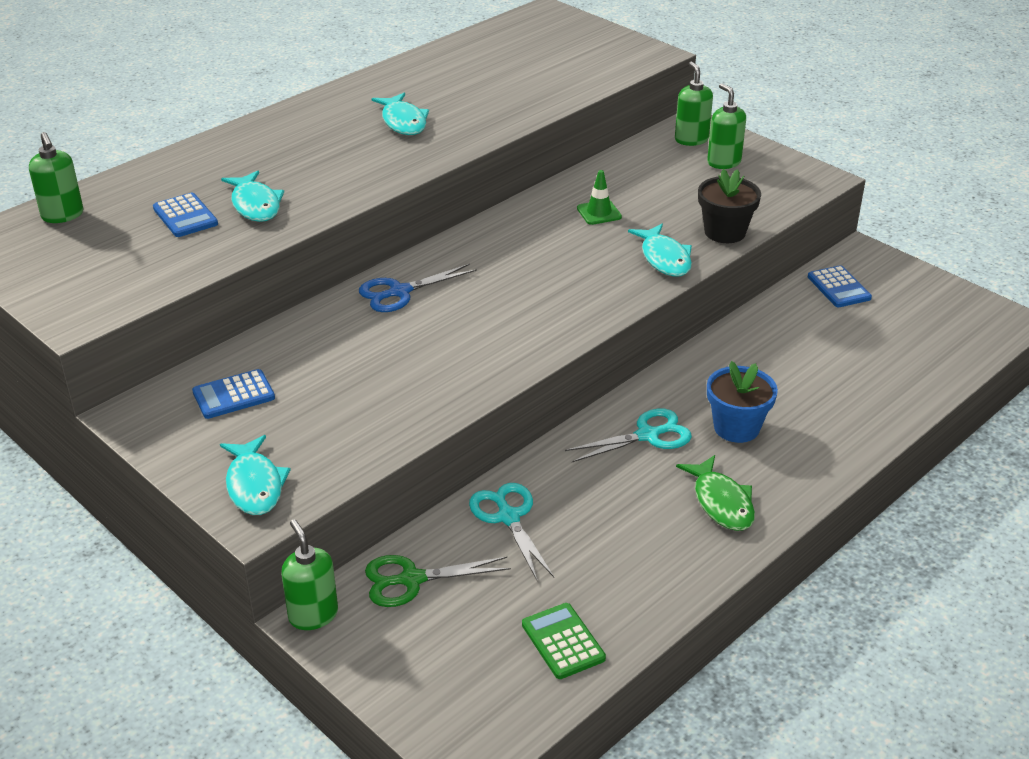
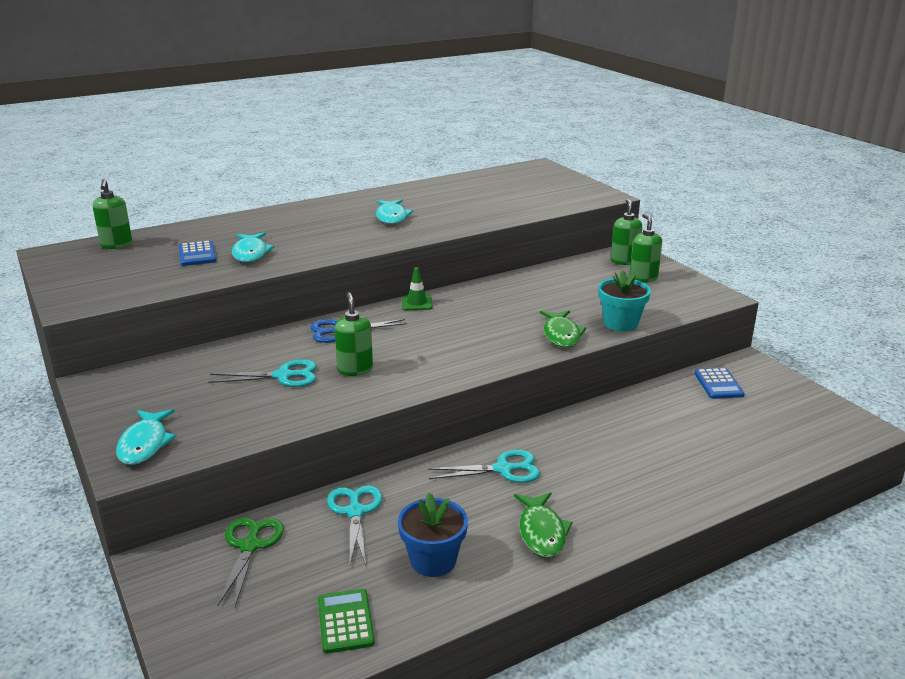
camera: 15 degrees right, 10 degrees down
blue calculator [192,369,275,419] -> none
green soap dispenser [281,520,338,630] -> green soap dispenser moved to [335,292,373,376]
green scissors [365,555,511,607] -> green scissors turned 90 degrees clockwise [217,517,284,608]
green traffic cone [577,170,622,225] -> green traffic cone moved to [402,267,433,310]
turquoise fish [628,224,692,276] -> green fish [540,310,586,348]
black flower pot [698,169,761,243] -> turquoise flower pot [598,271,651,332]
blue flower pot [707,361,778,443] -> blue flower pot moved to [398,493,468,577]
none -> turquoise scissors [209,359,317,387]

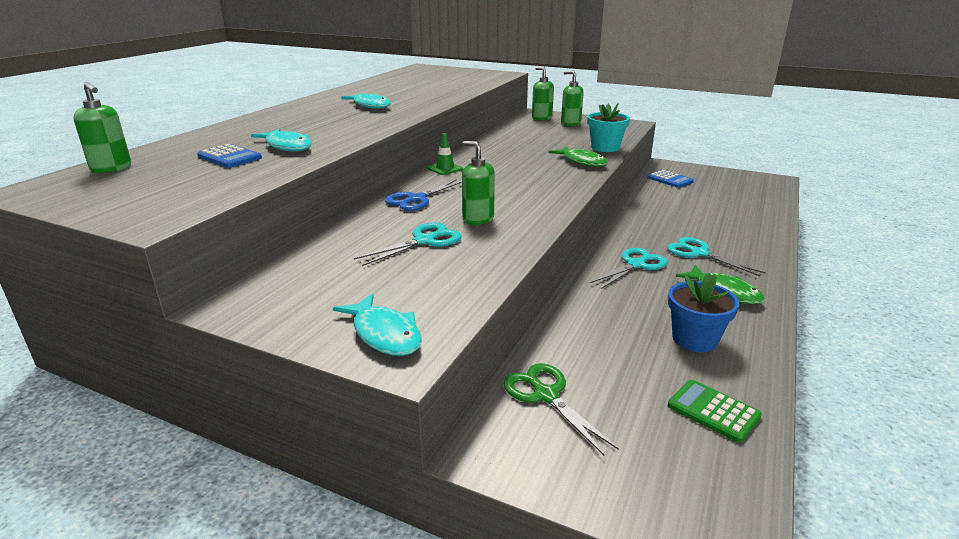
camera: 35 degrees left, 0 degrees up
turquoise scissors [327,485,382,565] -> turquoise scissors moved to [667,237,766,276]

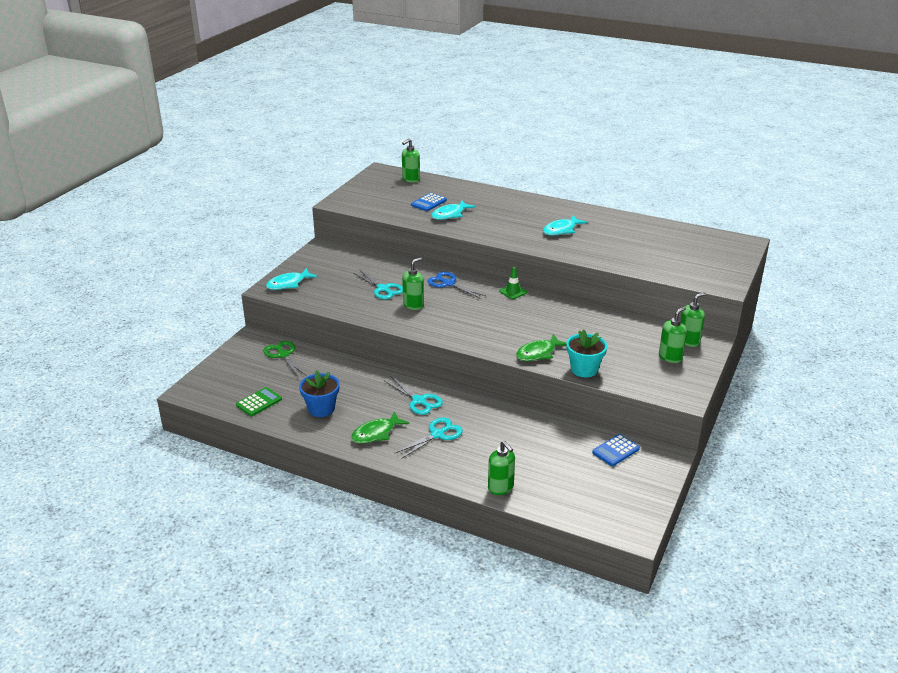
camera: 90 degrees right, 5 degrees up
green scissors [503,363,619,455] -> green scissors turned 90 degrees counterclockwise [264,341,307,378]
none -> green soap dispenser [488,441,515,495]

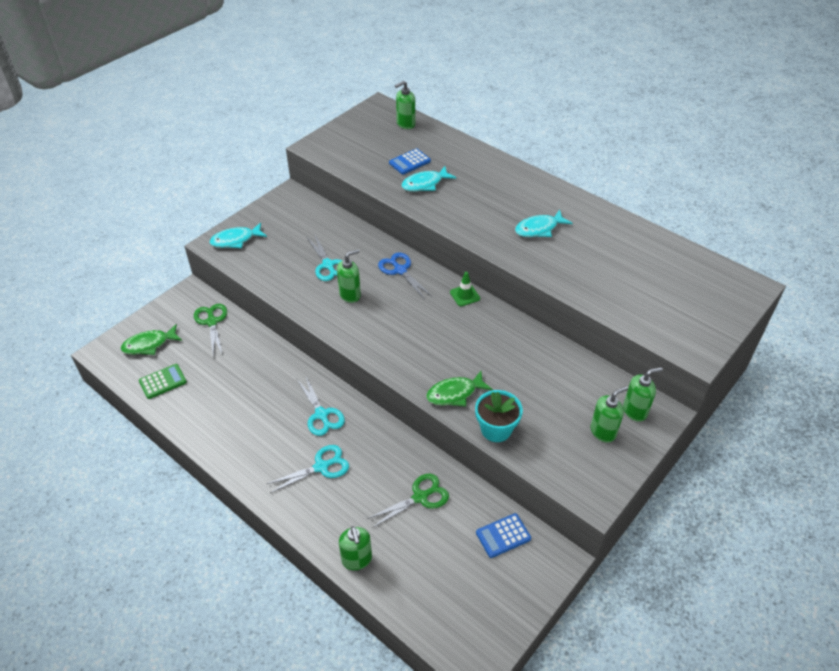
camera: 15 degrees right, 15 degrees up
blue flower pot [299,370,339,417] -> none
green fish [351,411,409,444] -> green fish moved to [121,324,182,355]
none -> green scissors [367,474,449,528]

